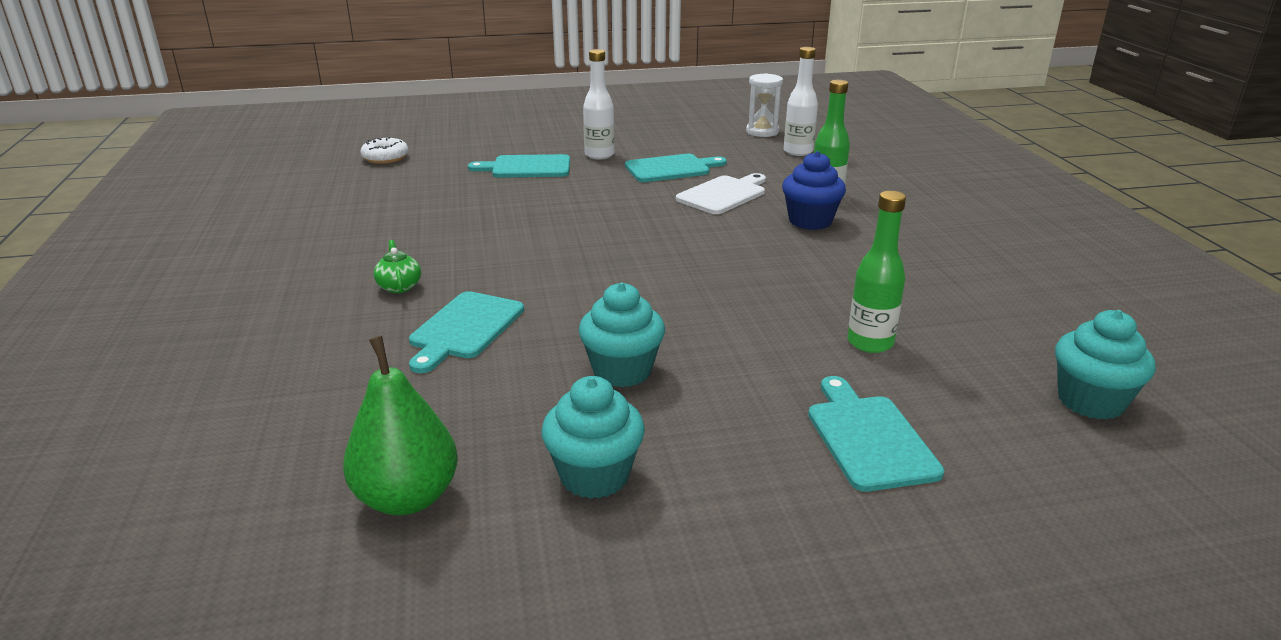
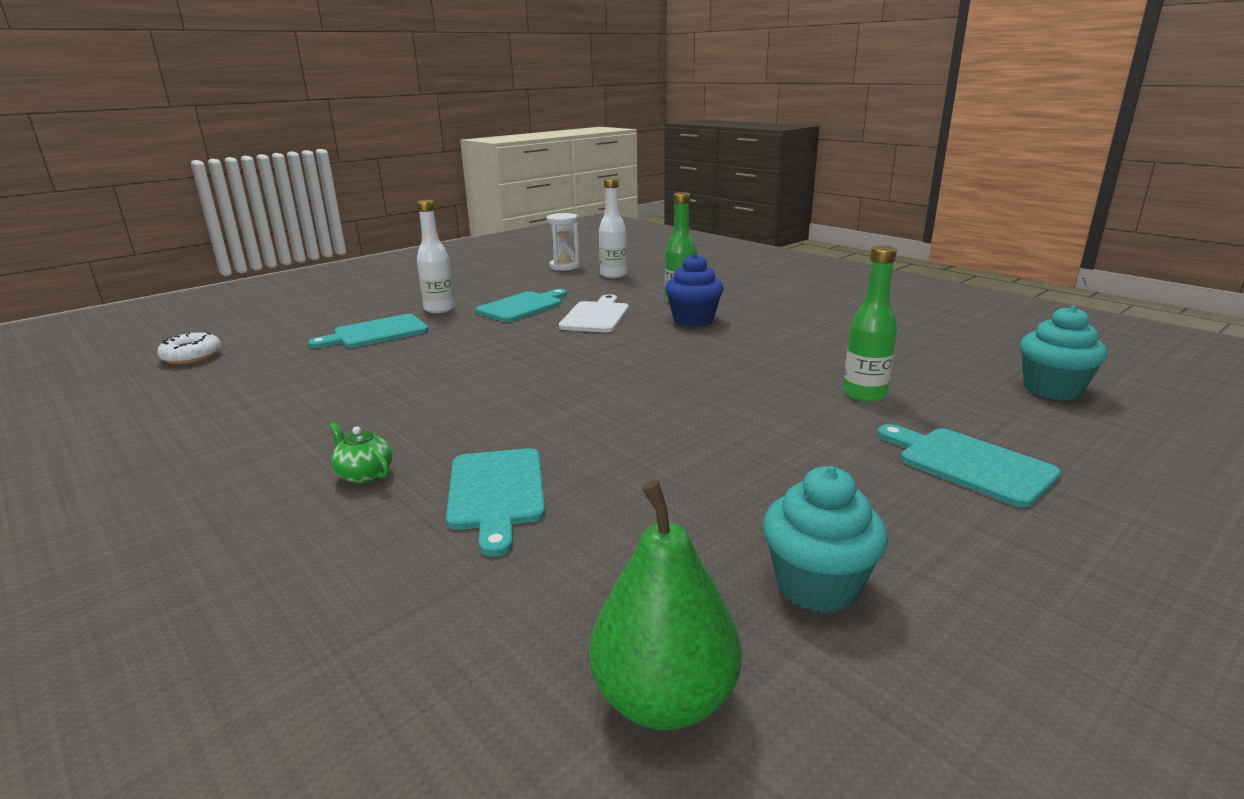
camera: 30 degrees left, 5 degrees down
turquoise cupcake [579,283,665,388] -> none

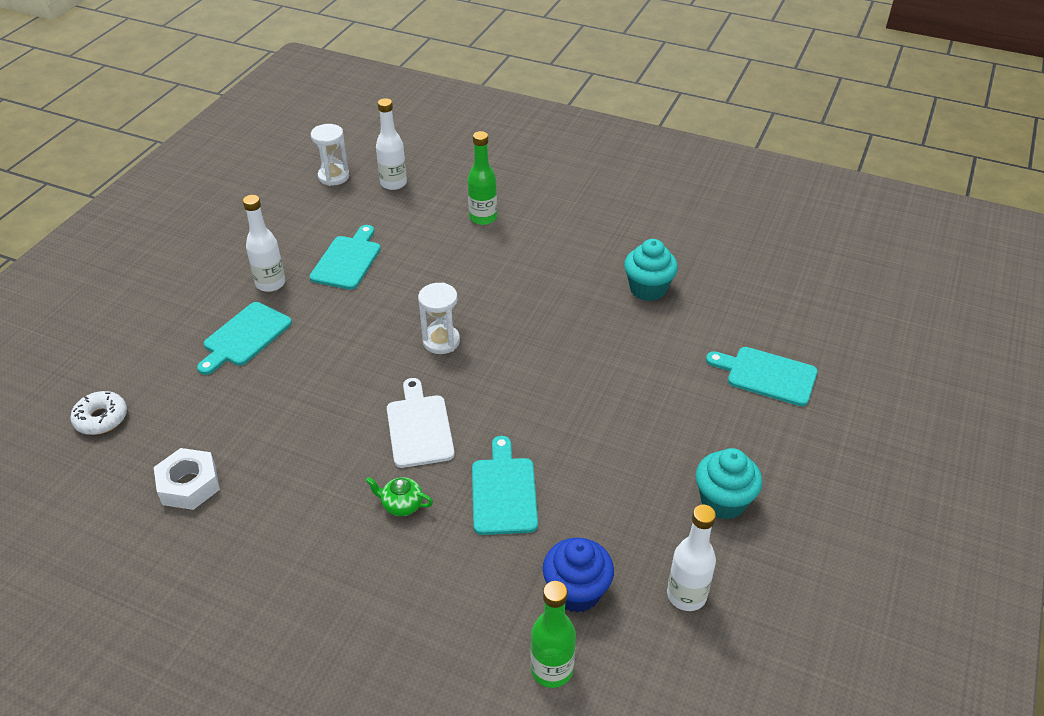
camera: 25 degrees left, 20 degrees up
turquoise cutting board [446,448,545,556] -> turquoise cutting board turned 150 degrees counterclockwise [472,436,538,535]
white cutting board [559,294,629,333] -> white cutting board moved to [387,378,455,468]
green pear [589,480,742,731] -> white bottle [667,505,716,611]
blue cupcake [665,253,724,327] -> blue cupcake moved to [543,538,614,613]
green bottle [843,246,897,402] -> green bottle moved to [531,581,576,688]
turquoise cupcake [1020,305,1107,400] -> turquoise cupcake moved to [624,239,678,301]
none -> white nut [154,448,220,510]
none -> white hourglass [418,283,460,354]

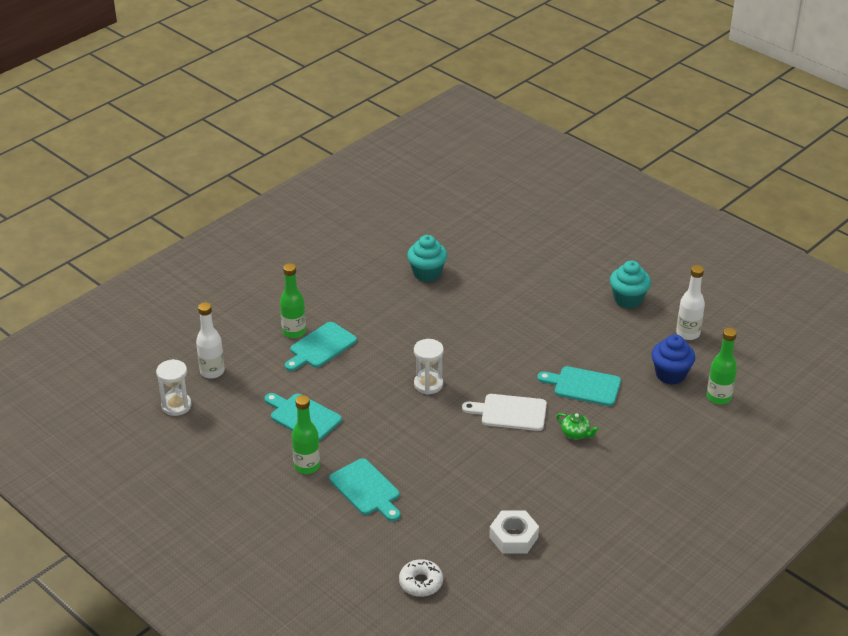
camera: 70 degrees left, 5 degrees down
white bottle [243,195,286,292] -> green bottle [291,395,320,474]
green teapot [366,477,433,516] -> green teapot turned 90 degrees counterclockwise [556,413,599,439]
turquoise cutting board [706,347,818,406] -> turquoise cutting board moved to [285,322,357,371]

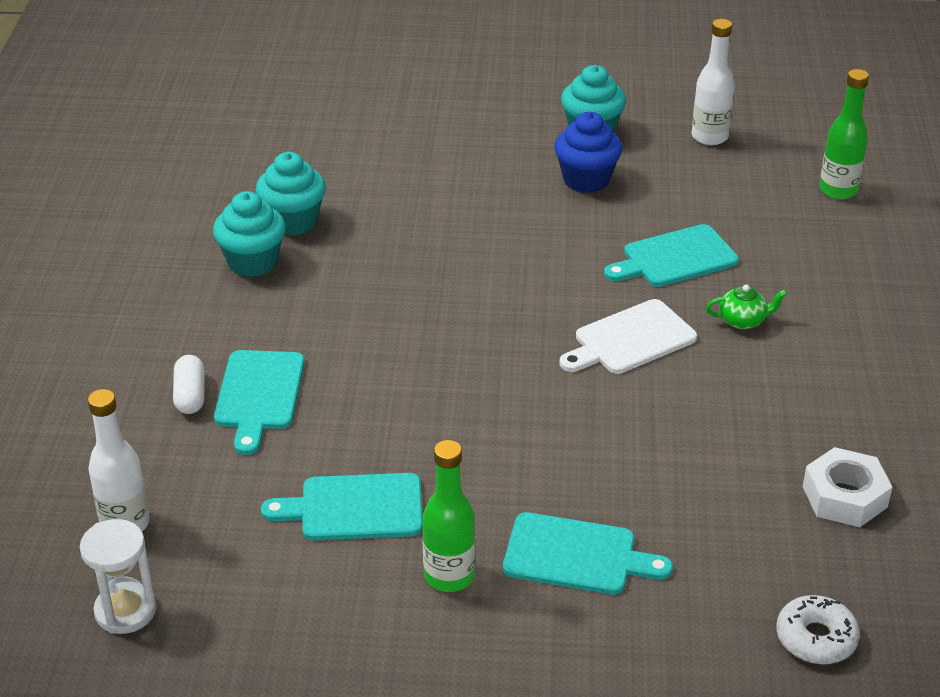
camera: 40 degrees left, 0 degrees up
green bottle [280,263,306,338] -> white capsule [173,355,205,414]
white hourglass [414,339,444,395] -> none
blue cupcake [651,335,695,385] -> blue cupcake moved to [554,112,622,193]
none -> turquoise cupcake [213,191,286,277]

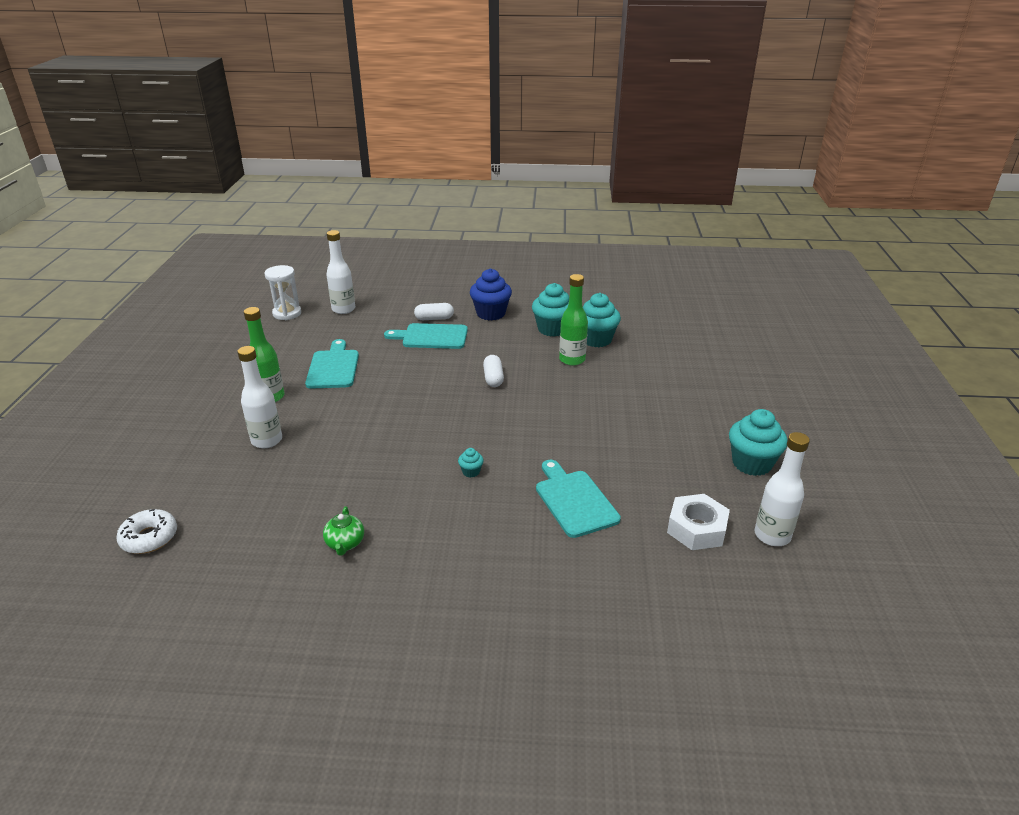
camera: 90 degrees right, 5 degrees down
turquoise cutting board [503,512,673,595] -> white bottle [237,346,282,448]
blue cupcake [554,112,622,193] -> blue cupcake moved to [470,268,512,320]
white cutting board [560,299,697,374] -> turquoise cupcake [458,448,484,478]
green teapot [706,285,787,330] -> green teapot moved to [323,507,364,556]
white nut [803,447,892,527] -> white nut moved to [667,494,730,550]
green bottle [819,69,869,200] -> green bottle moved to [559,274,588,366]
none -> white capsule [483,355,504,387]

